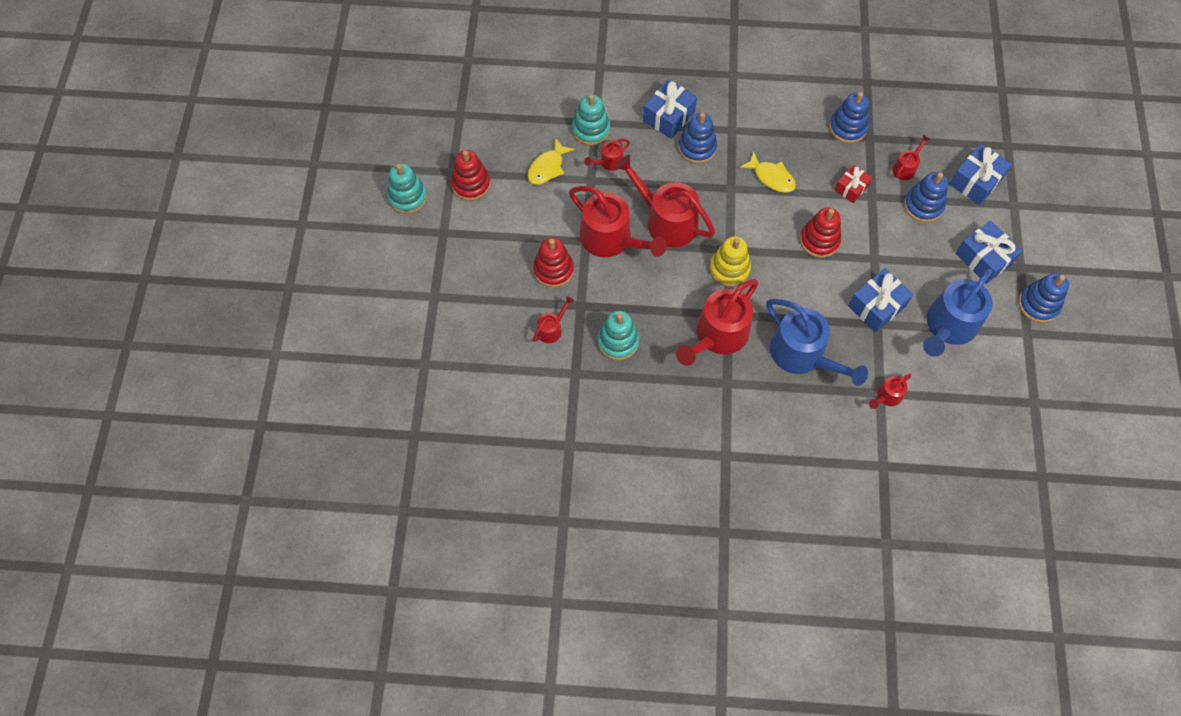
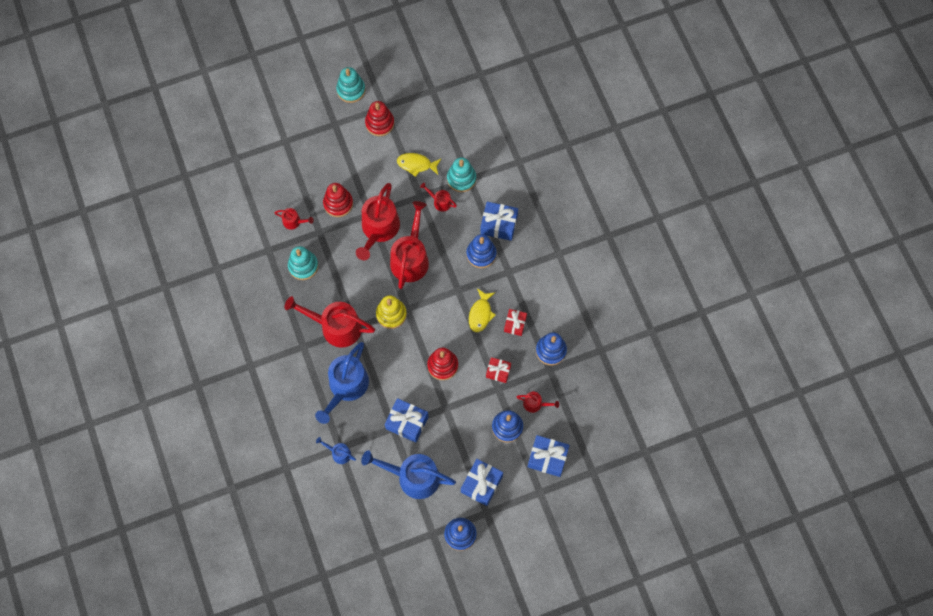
camera: 65 degrees right, 5 degrees up
red watering can [869,374,912,409] -> blue watering can [316,437,356,464]
none -> red gift [504,309,527,336]

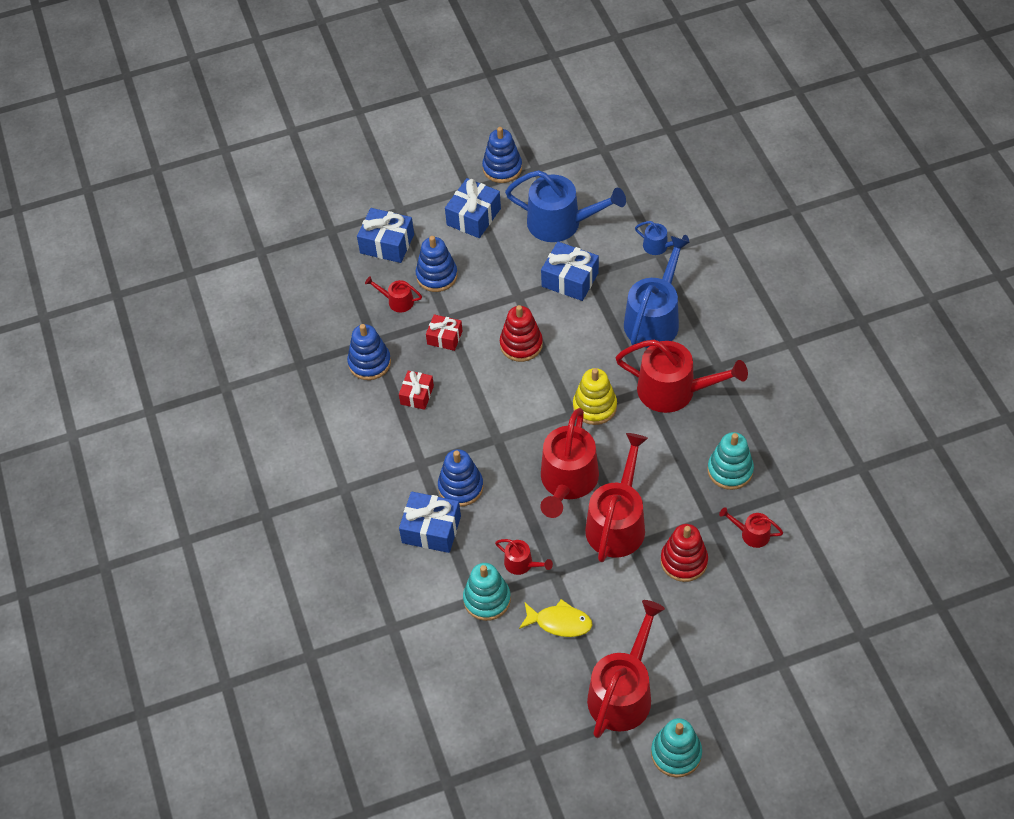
camera: 175 degrees left, 15 degrees down
red stacking toy [365,101,394,136] -> red watering can [587,600,665,738]
yellow fish [469,288,495,332] -> none

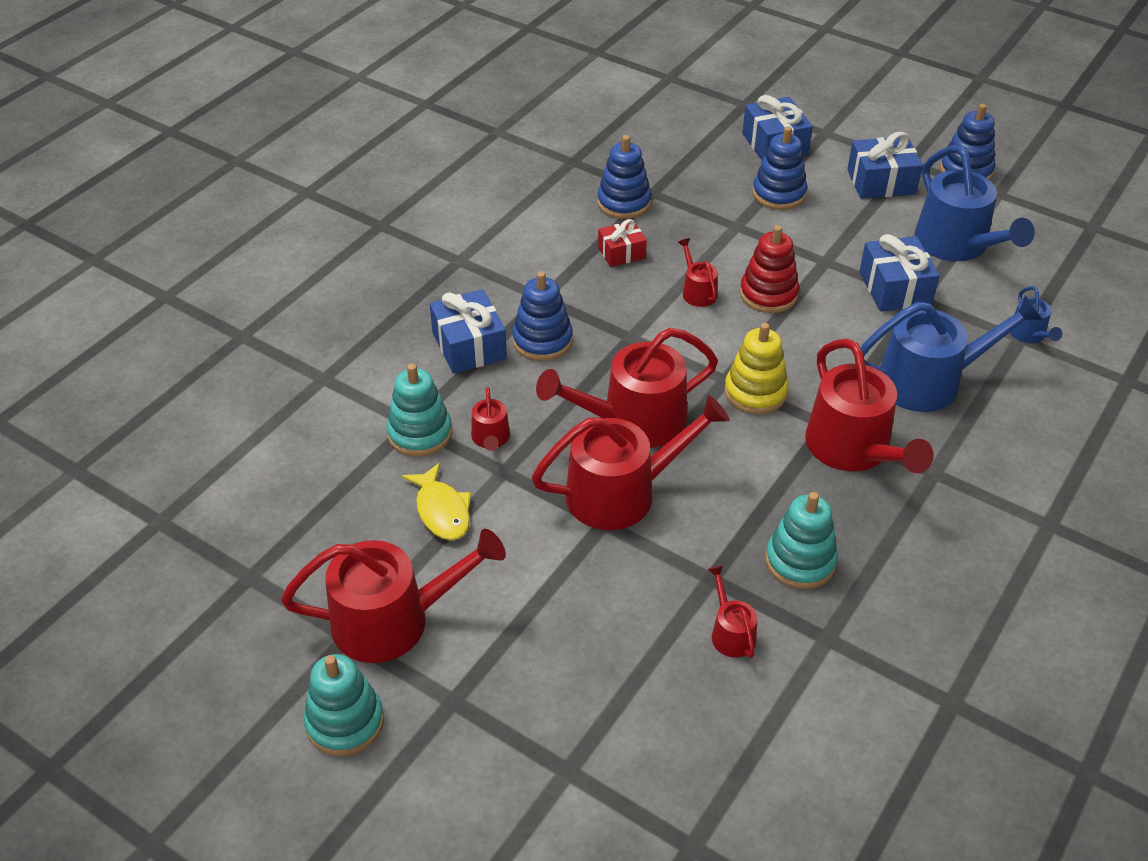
camera: 50 degrees right, 10 degrees down
red watering can [365,276,422,313] -> red watering can moved to [678,238,718,307]
red gift [426,314,463,351] -> none
red stacking toy [660,524,708,582] -> none

